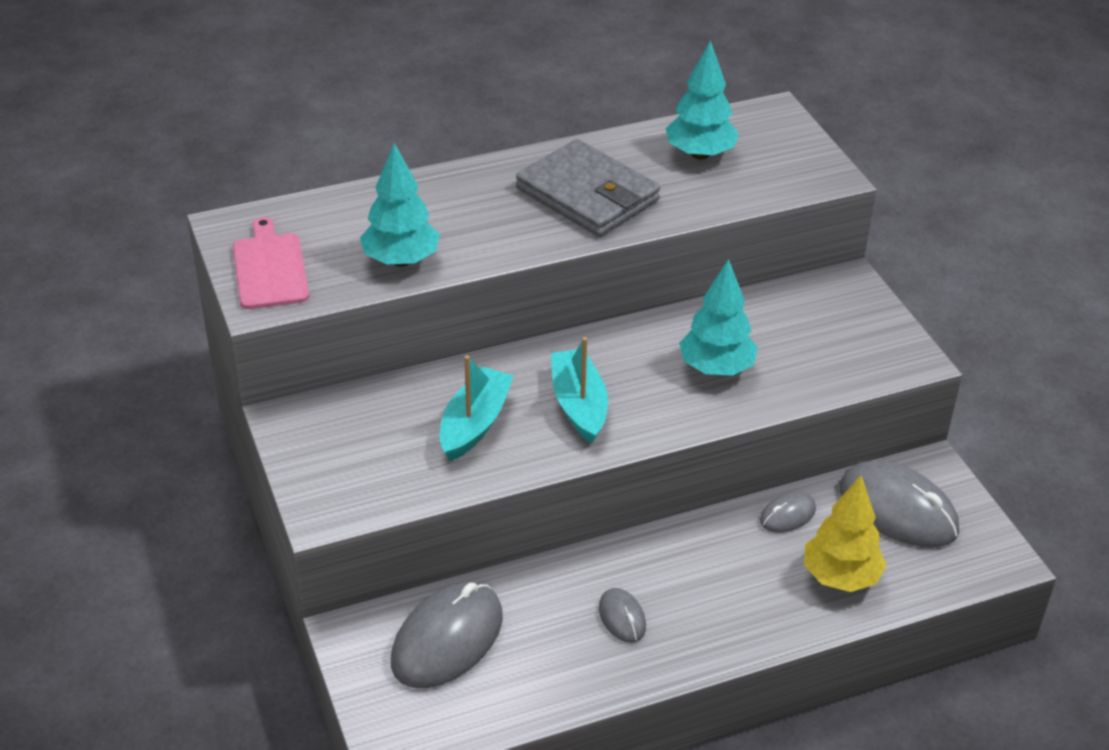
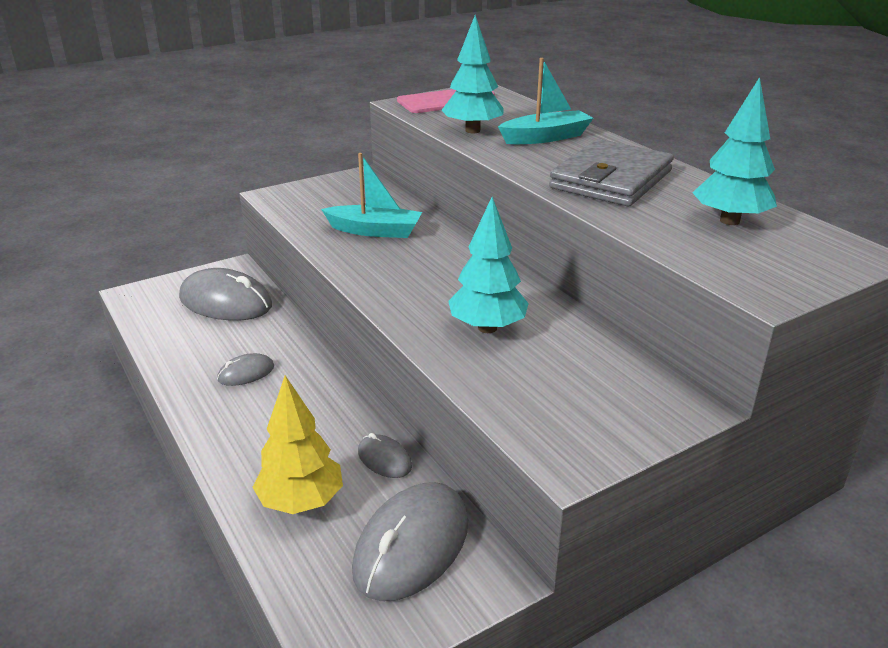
camera: 80 degrees right, 10 degrees down
turquoise boat [551,337,608,443] -> turquoise boat moved to [498,58,593,144]

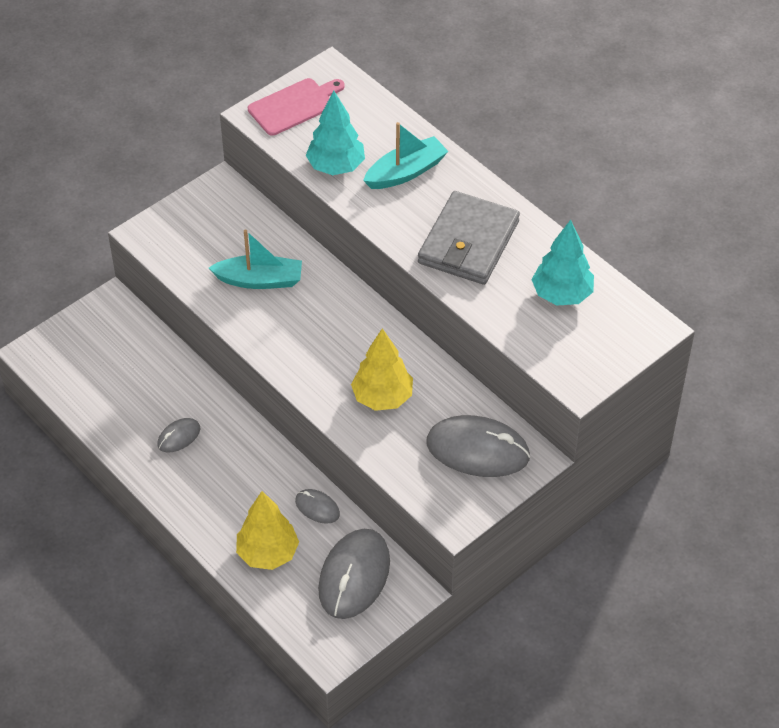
camera: 10 degrees left, 20 degrees up
grey mouse [179,268,272,320] -> grey mouse moved to [426,415,530,477]
turquoise tree [448,197,529,333] -> yellow tree [351,328,413,411]

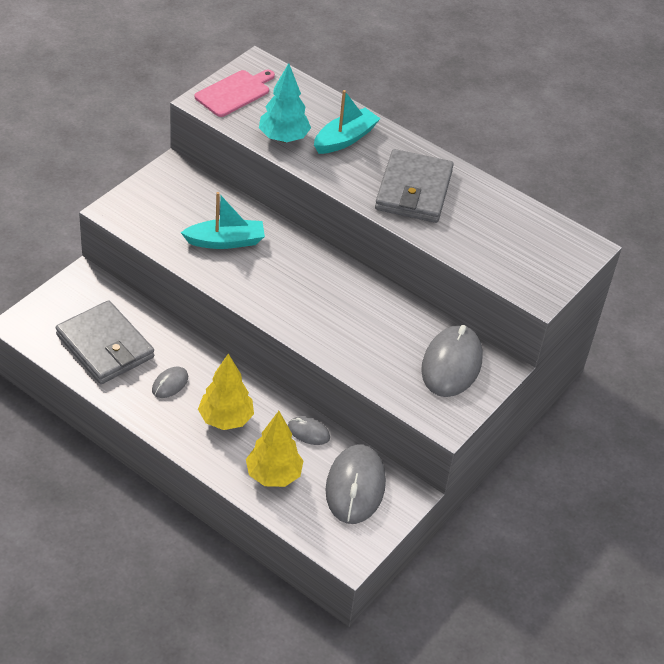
camera: 15 degrees left, 5 degrees down
yellow tree [351,328,413,411] -> yellow tree moved to [198,353,254,430]
grey mouse [426,415,530,477] -> grey mouse turned 75 degrees counterclockwise [421,325,483,397]
turquoise tree [531,220,594,306] -> none
none -> grey wallet [56,300,154,384]

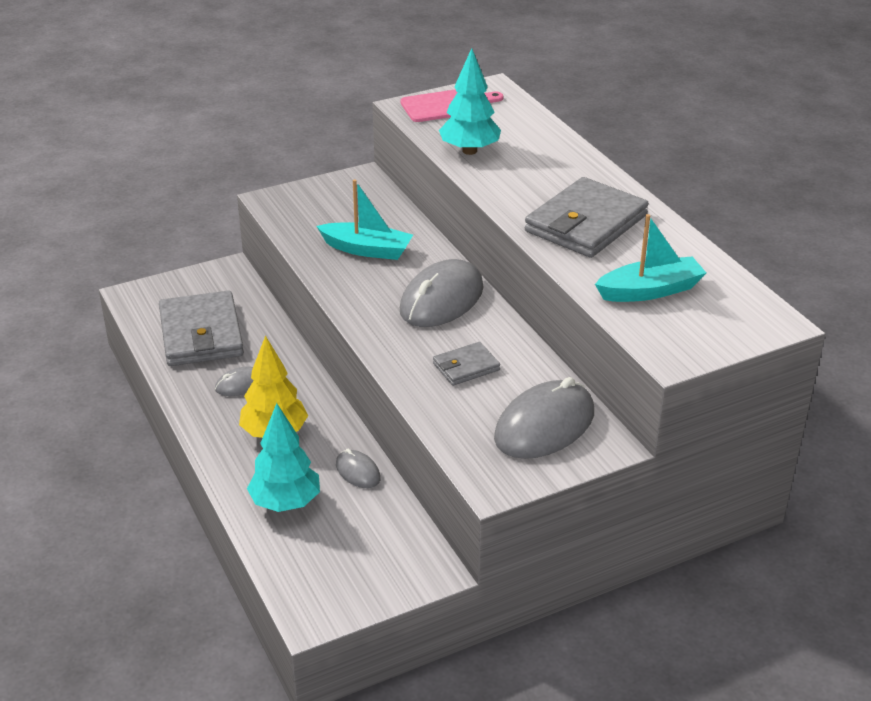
camera: 30 degrees right, 10 degrees down
yellow tree [246,411,303,487] -> turquoise tree [247,403,320,512]
turquoise boat [314,90,380,154] -> turquoise boat moved to [595,214,706,302]
grey mouse [325,444,386,524] -> grey mouse moved to [400,259,483,327]
none -> grey wallet [433,342,500,386]

